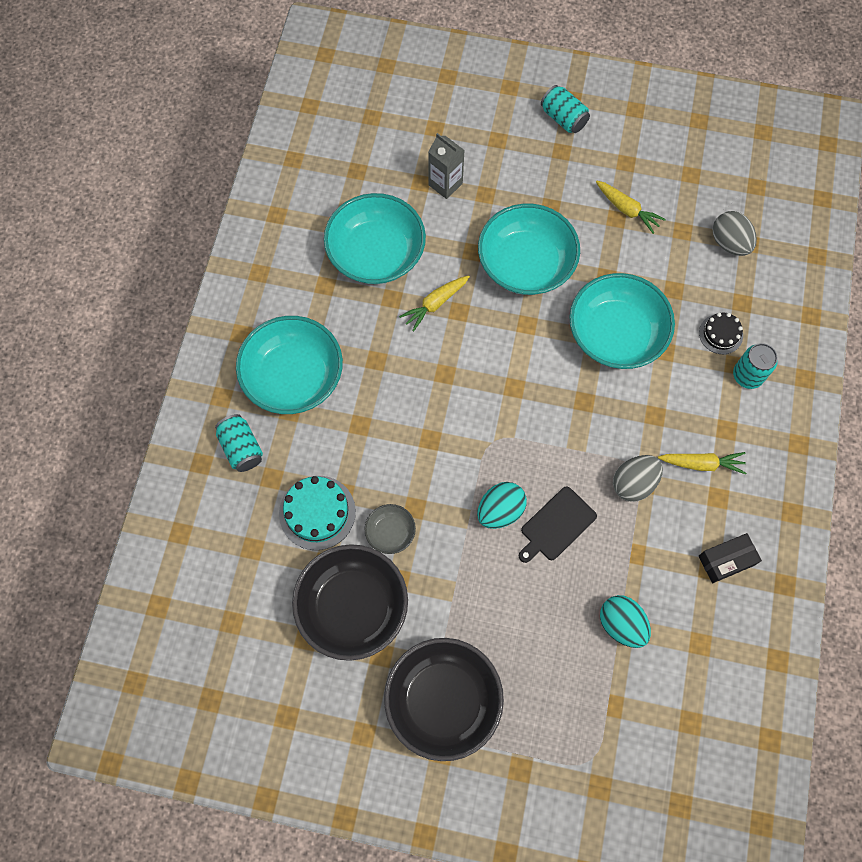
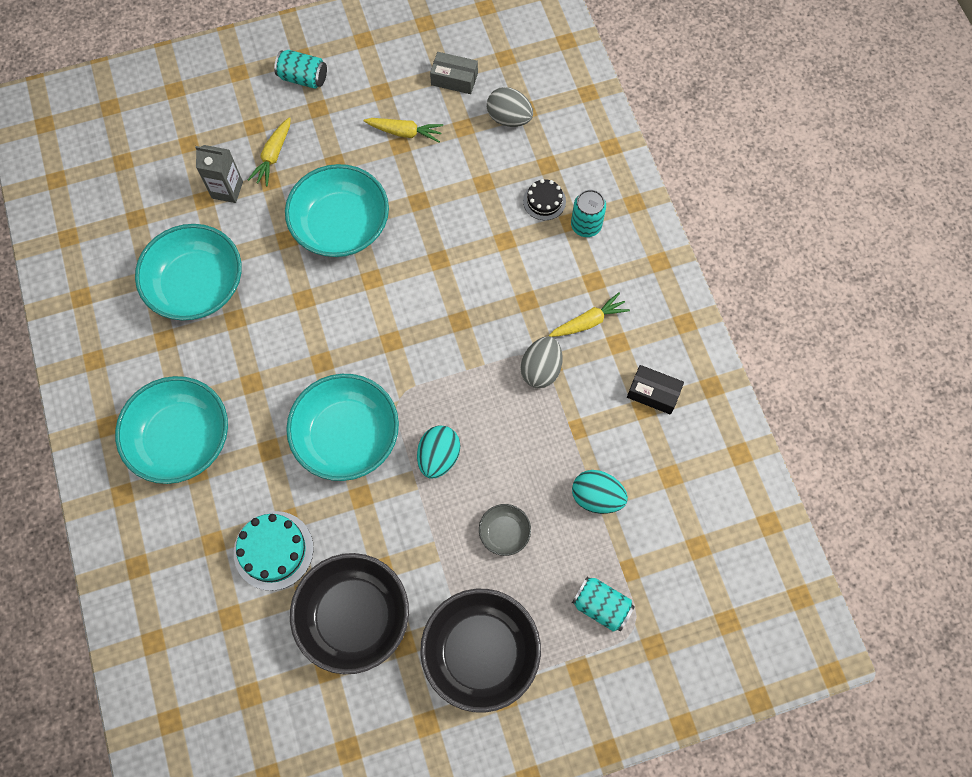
camera: 30 degrees left, 0 degrees up
turquoise can [215,414,263,472] -> turquoise can moved to [572,577,635,632]
grey bowl [365,504,416,554] -> grey bowl moved to [479,504,531,556]
yellow carrot [399,275,470,332] -> yellow carrot moved to [248,117,291,186]
black cutting board [519,486,597,563] -> none
turquoise bowl [569,273,675,369] -> turquoise bowl moved to [286,374,399,481]
black box [699,533,762,583] -> black box turned 75 degrees clockwise [627,365,684,415]
none -> grey box [430,52,478,94]

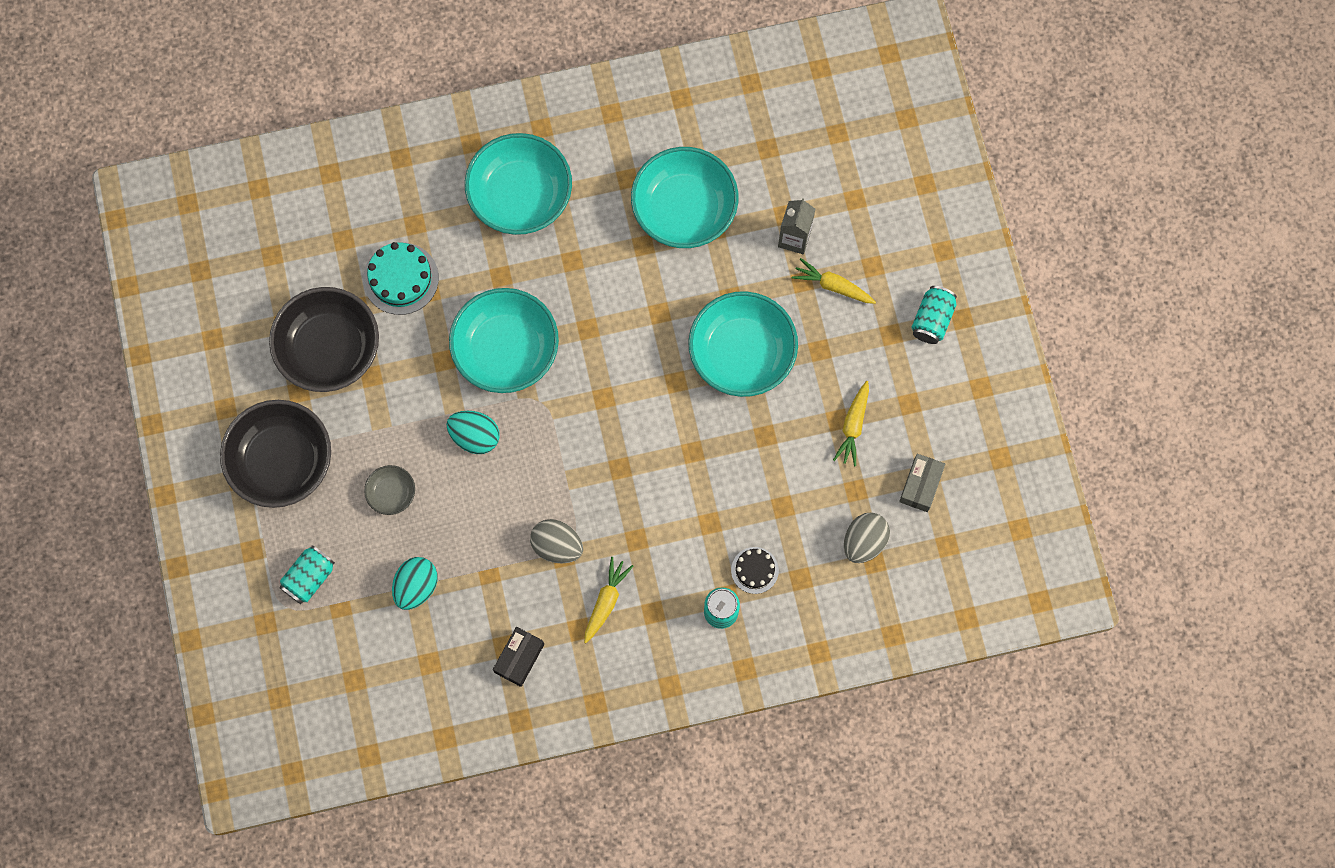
camera: 95 degrees right, 5 degrees up
yellow carrot [549,292,630,337] -> yellow carrot turned 135 degrees counterclockwise [584,557,633,643]

